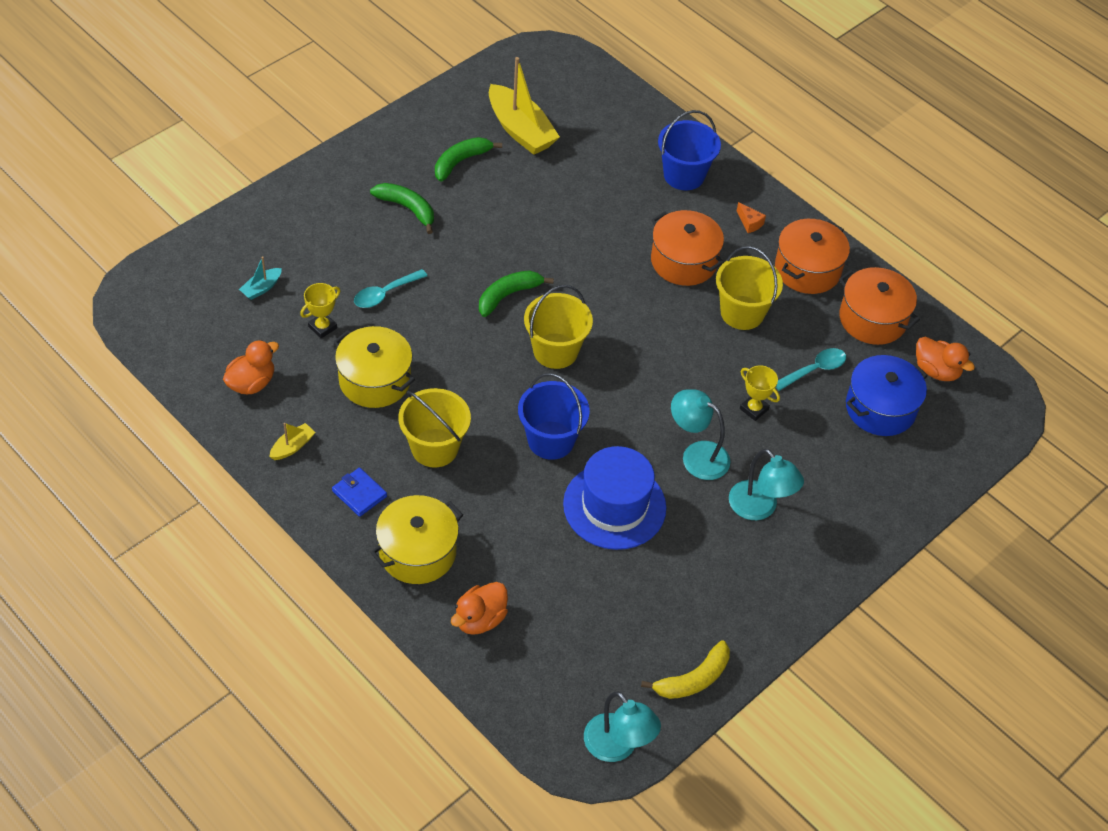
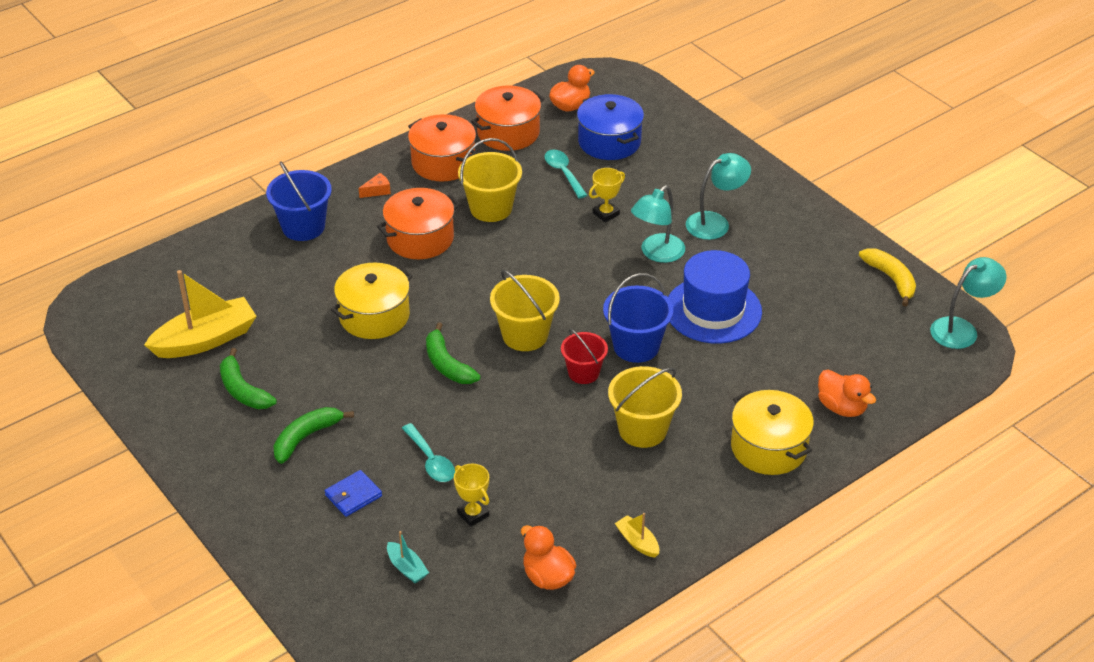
camera: 80 degrees left, 10 degrees down
blue wallet [332,468,387,517] -> blue wallet moved to [324,470,382,517]
yellow pot [334,326,415,408] -> yellow pot moved to [331,262,413,339]
none -> red bucket [561,329,608,384]

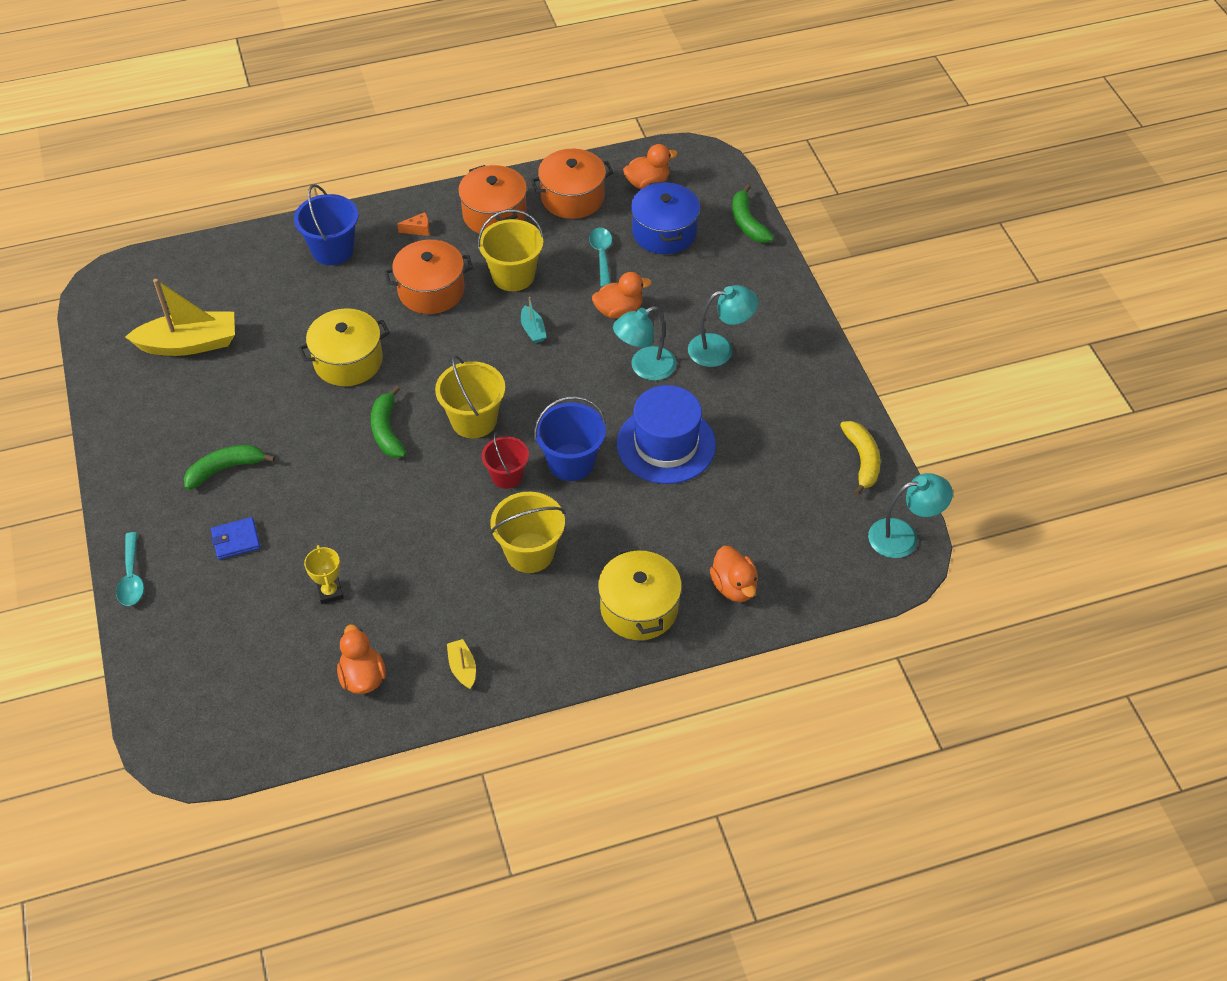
camera: 20 degrees right, 10 degrees up
green banana [220,348,277,409] -> green banana moved to [732,184,774,243]
turquoise boat [387,531,429,583] -> turquoise boat moved to [521,297,546,343]
turquoise spoon [402,423,455,482] -> turquoise spoon moved to [116,532,144,606]
yellow trophy [589,168,625,222] -> orange duck [592,272,652,319]

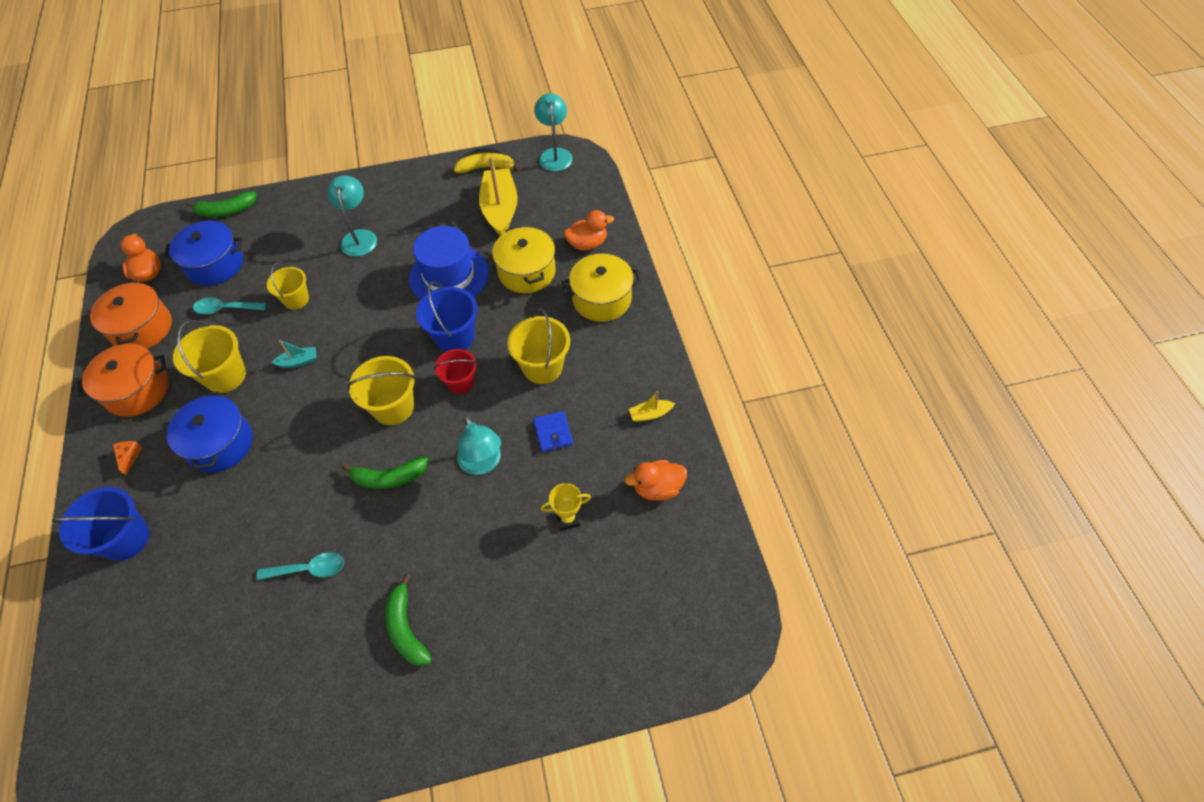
camera: 85 degrees left, 5 degrees up
turquoise spoon [116,532,144,606] -> turquoise spoon moved to [257,552,344,580]
yellow boat [125,279,235,356] -> yellow boat moved to [479,156,518,236]
blue wallet [211,517,260,560] -> blue wallet moved to [533,411,573,452]
yellow pot [298,308,390,386] -> yellow pot moved to [492,226,556,293]
orange pot [384,240,473,314] -> blue pot [167,392,253,473]
orange duck [592,272,652,319] -> yellow bucket [267,262,309,310]
turquoise lamp [613,306,676,381] -> turquoise lamp moved to [457,415,501,475]

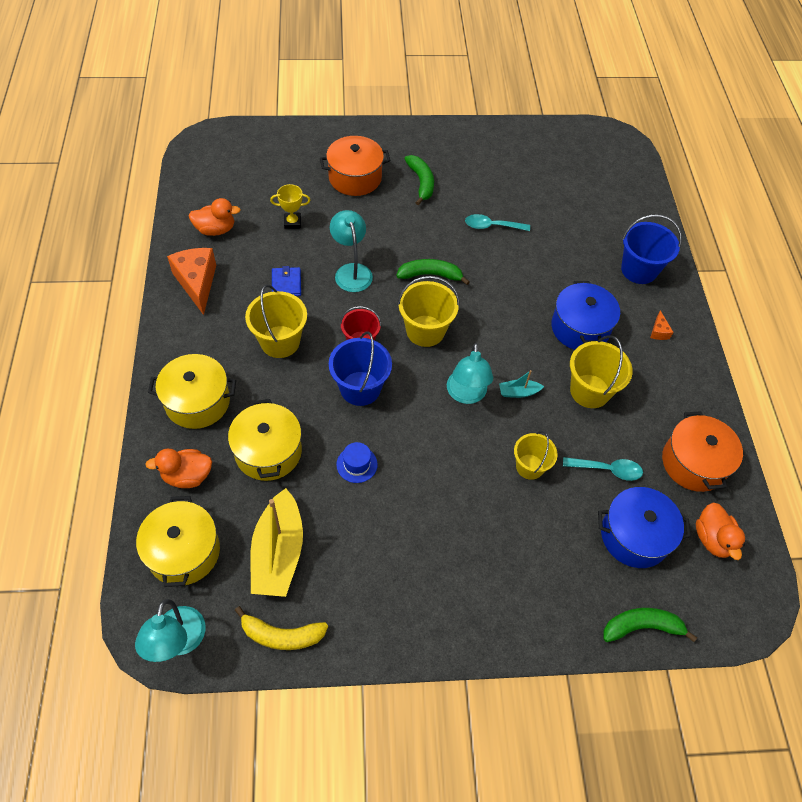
camera: 175 degrees left, 0 degrees up
orange pot [77,344,169,417] -> orange pot moved to [320,136,391,196]
turquoise lamp [328,176,377,257] -> turquoise lamp moved to [447,343,493,404]
blue hat [409,226,489,300] -> blue hat [336,442,378,483], size x0.45
yellow boat [629,391,675,422] -> orange cheese [167,248,216,315]
none -> yellow pot [136,496,220,587]

